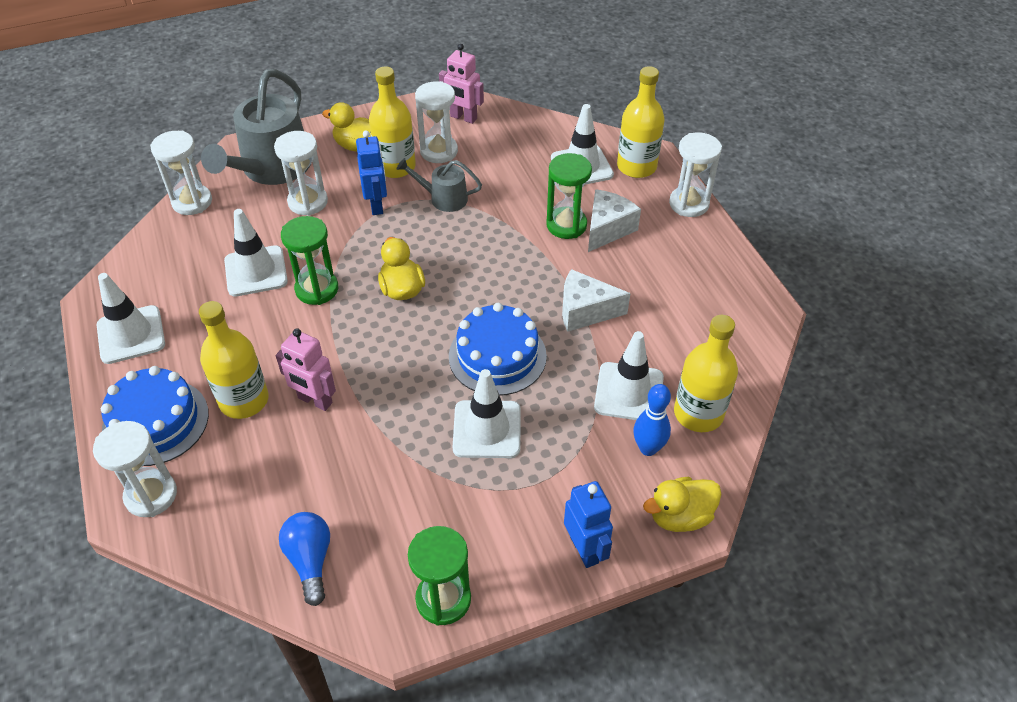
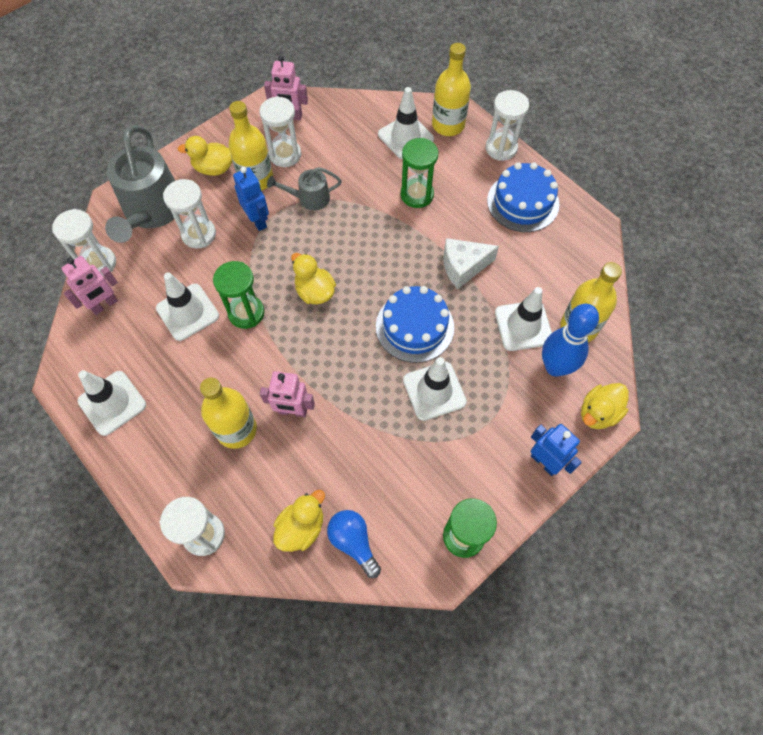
camera: 20 degrees left, 15 degrees up
blue cake [101,366,209,466] -> blue cake moved to [487,162,559,232]
white cheese [588,189,641,252] -> none
blue bowling pin [633,384,671,456] -> blue bowling pin [542,304,599,377], size x1.52
none -> pink robot [62,256,118,315]
none -> yellow duck [273,490,325,552]

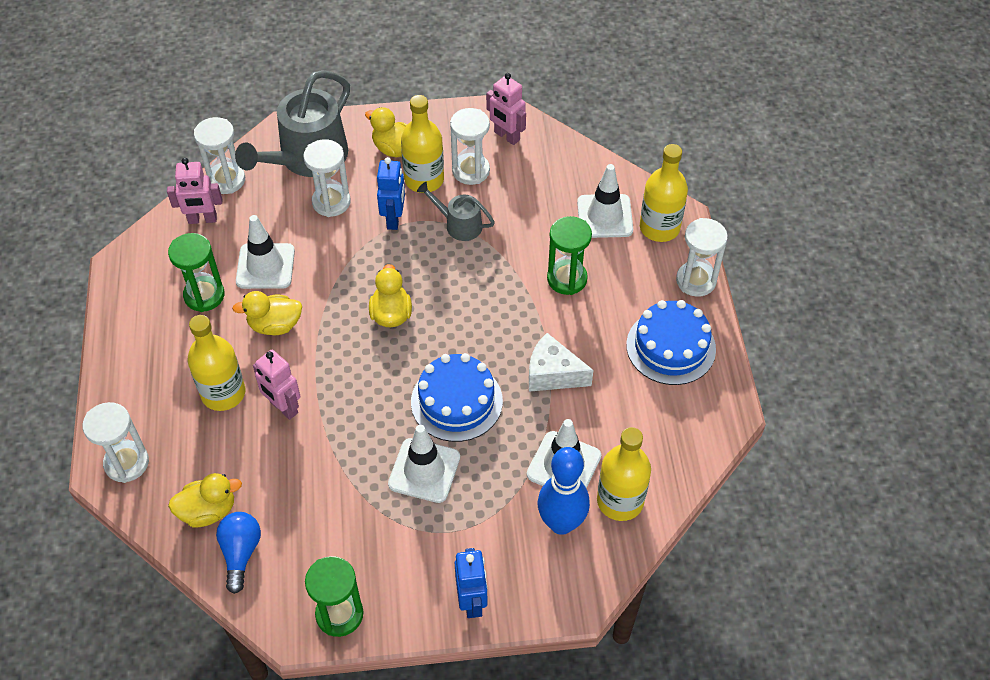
camera: 35 degrees right, 10 degrees down
white traffic cone [78,370,146,436] -> none
green hourglass [213,261,264,329] -> green hourglass moved to [168,233,225,312]
yellow duck [581,383,629,429] -> yellow duck moved to [232,291,302,335]

